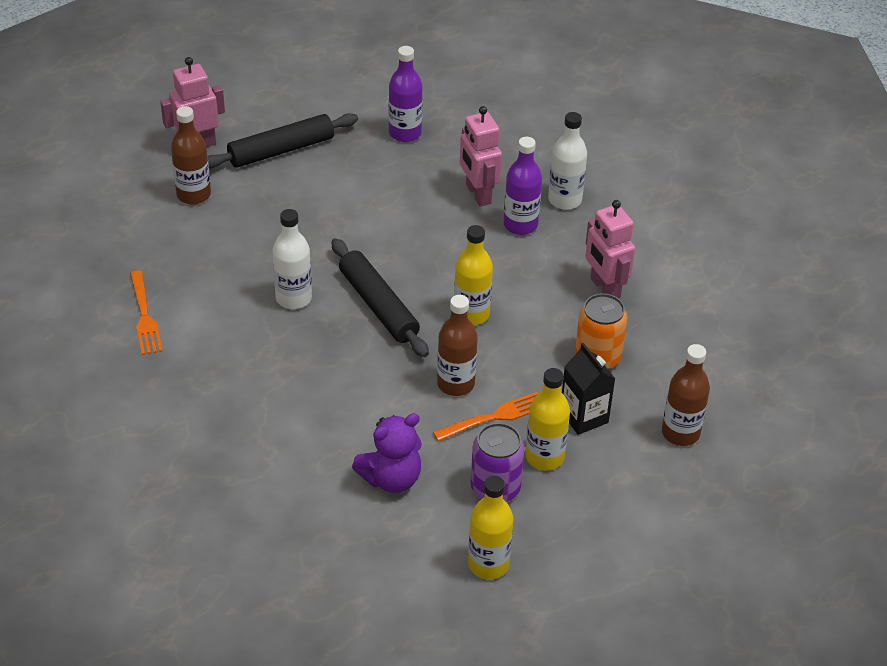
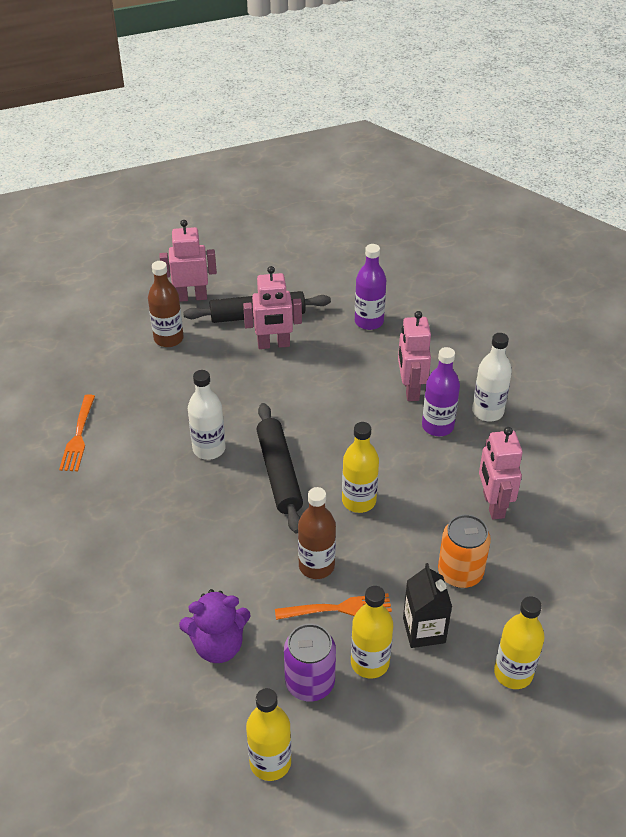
camera: 20 degrees right, 0 degrees up
brown bottle [662,344,710,446] -> yellow bottle [494,596,545,689]
none -> pink robot [243,266,302,349]

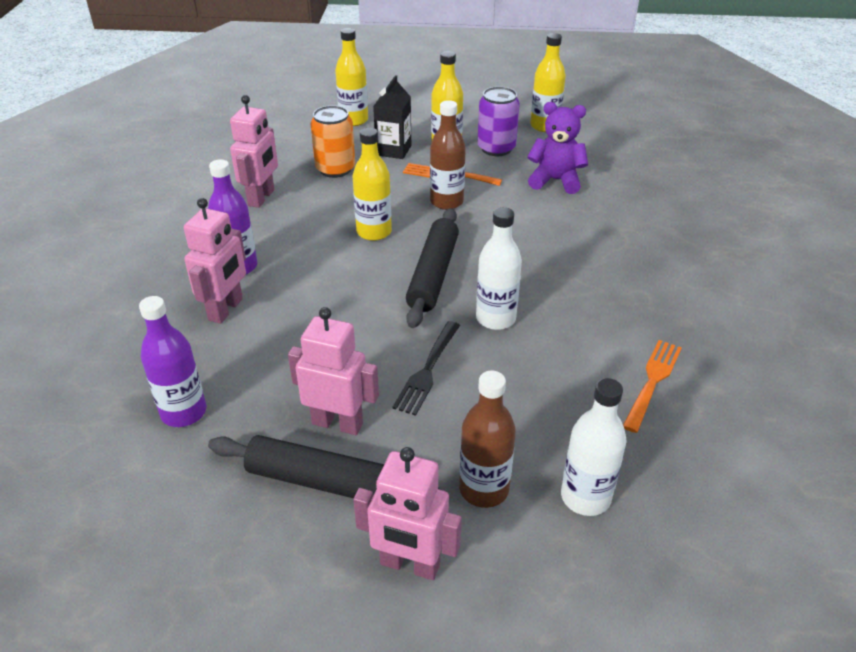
camera: 155 degrees left, 5 degrees down
white bottle [472,333,512,422] -> white bottle moved to [561,378,627,516]
none -> black fork [392,321,460,416]

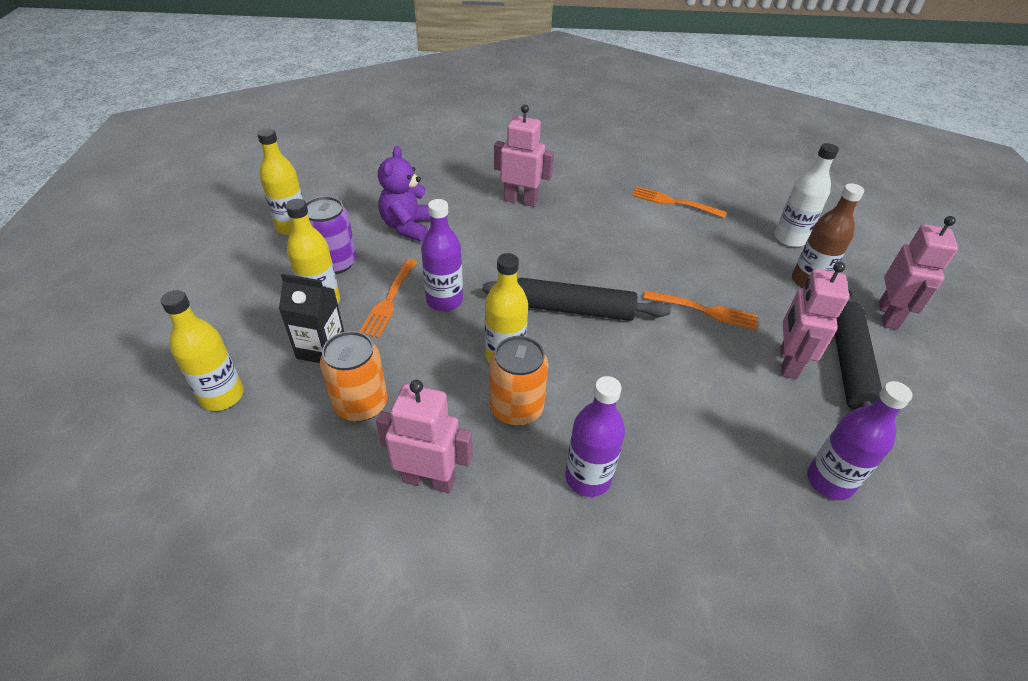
camera: 95 degrees left, 5 degrees up
pink robot [184,198,246,324] -> pink robot moved to [494,104,554,207]
black fork [392,321,460,416] -> orange fork [643,290,758,330]
brown bottle [430,100,466,210] -> purple bottle [421,199,463,312]
white bottle [476,207,522,330] -> none
none -> orange can [490,336,549,426]

